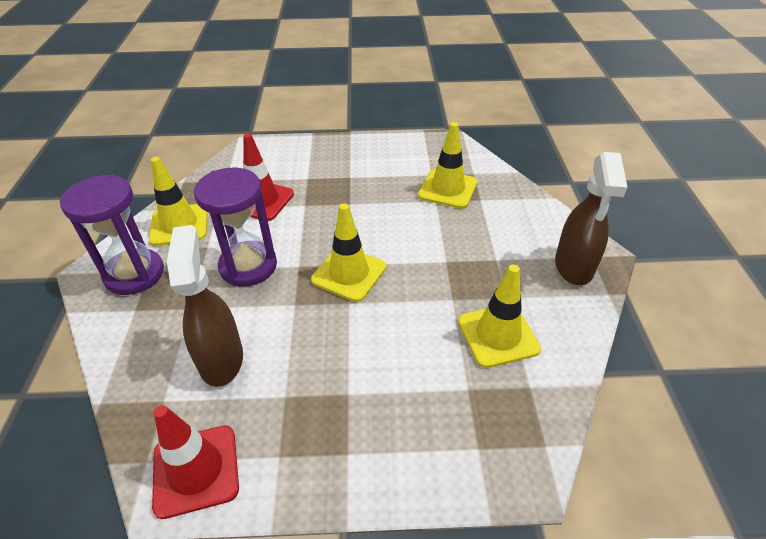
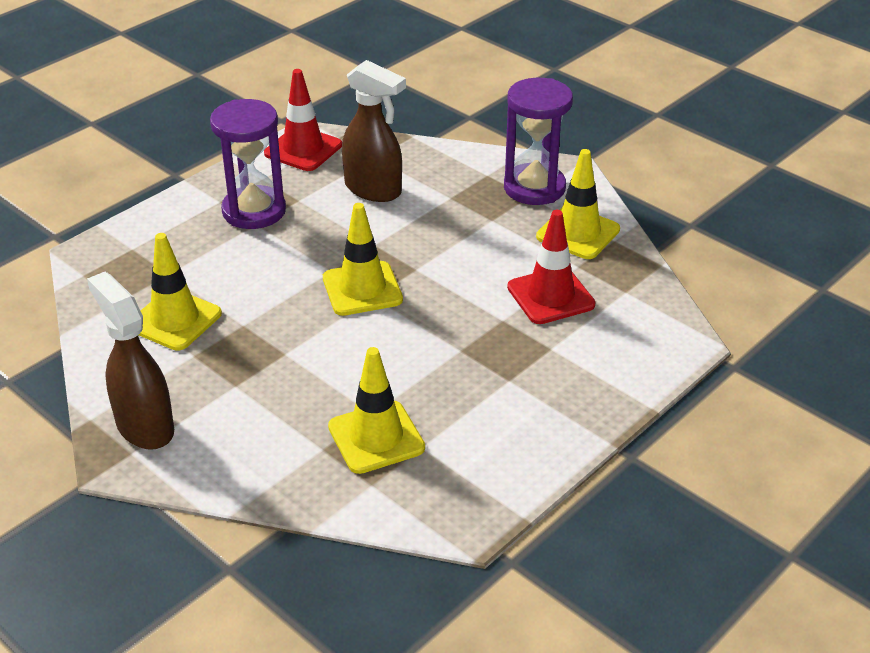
camera: 135 degrees right, 5 degrees down
purple hourglass [194,168,277,286] -> purple hourglass moved to [210,99,286,229]

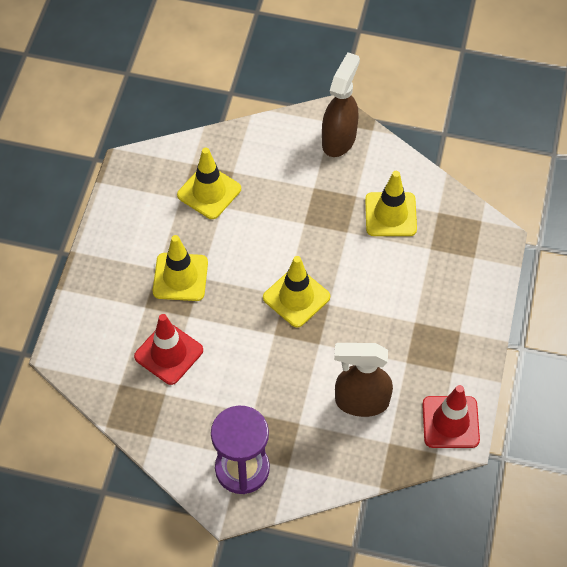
camera: 150 degrees right, 20 degrees up
brown spray bottle [87,272,174,450] -> brown spray bottle turned 90 degrees counterclockwise [322,52,360,157]
purple hourglass [210,99,286,229] -> none
yellow traffic cone [536,149,620,259] -> yellow traffic cone moved to [153,235,208,301]

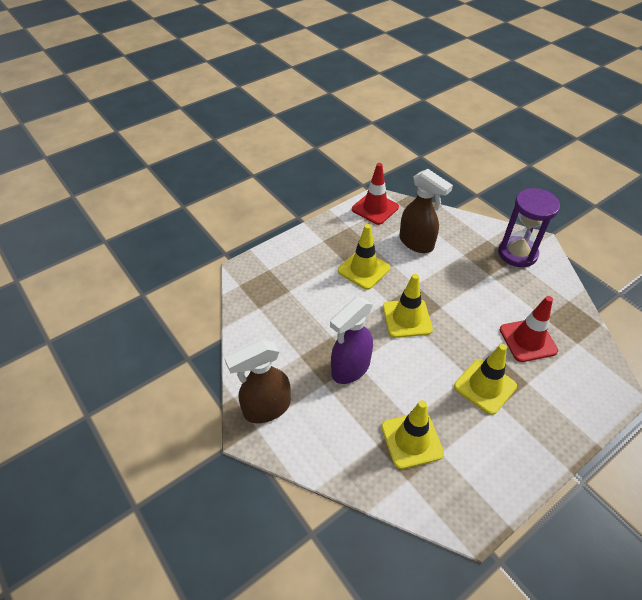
camera: 140 degrees left, 10 degrees down
yellow traffic cone [365,171,417,236] -> yellow traffic cone moved to [338,224,390,290]
none -> purple spray bottle [330,297,373,384]

